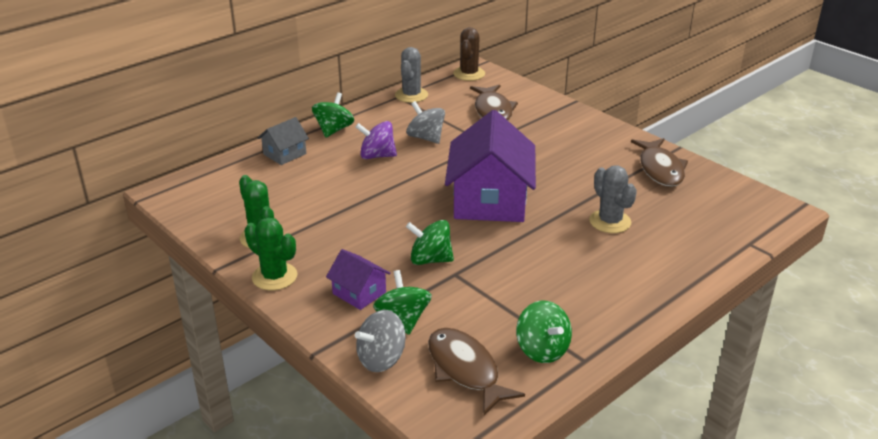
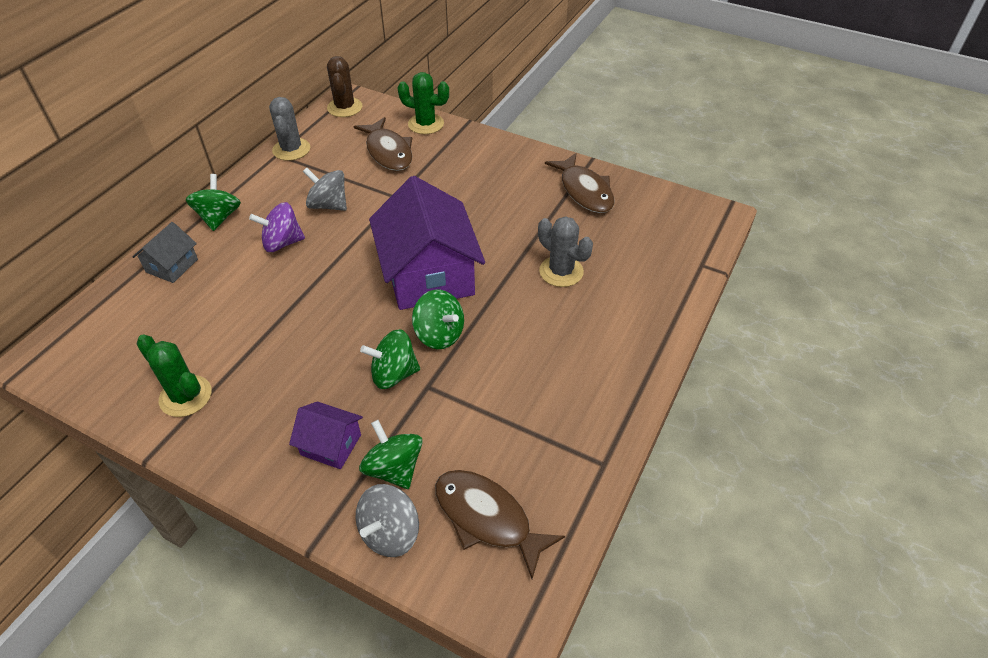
camera: 20 degrees left, 15 degrees up
green cactus [244,217,297,290] -> green cactus moved to [397,72,449,134]
green spinning top [516,301,572,363] -> green spinning top moved to [412,290,464,349]

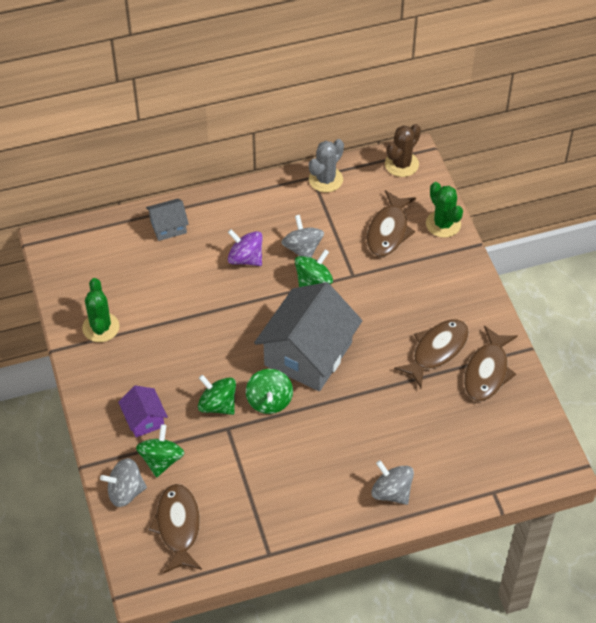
camera: 45 degrees right, 5 degrees up
green spinning top [186,174,241,231] -> green spinning top moved to [295,250,333,287]
purple house [369,176,485,310] -> grey house [254,282,362,391]
grey cactus [538,216,593,287] -> none
none -> grey spinning top [371,460,414,505]
none -> brown fish [394,320,469,388]

